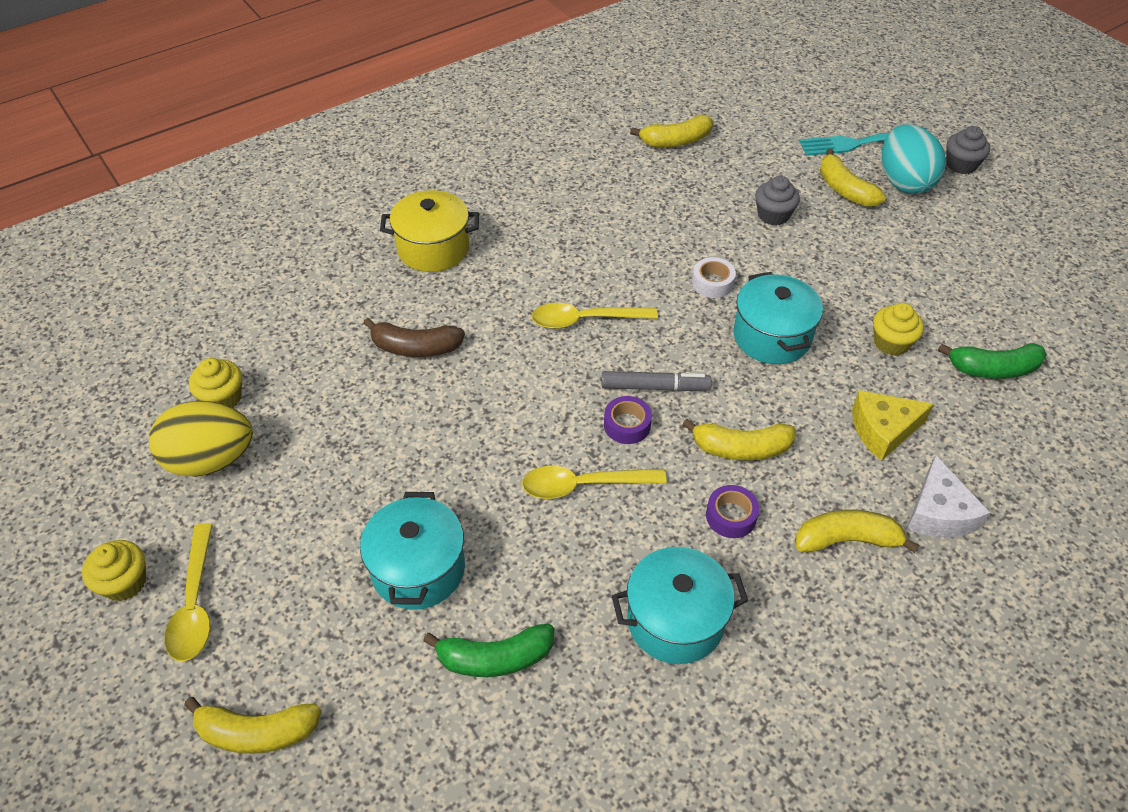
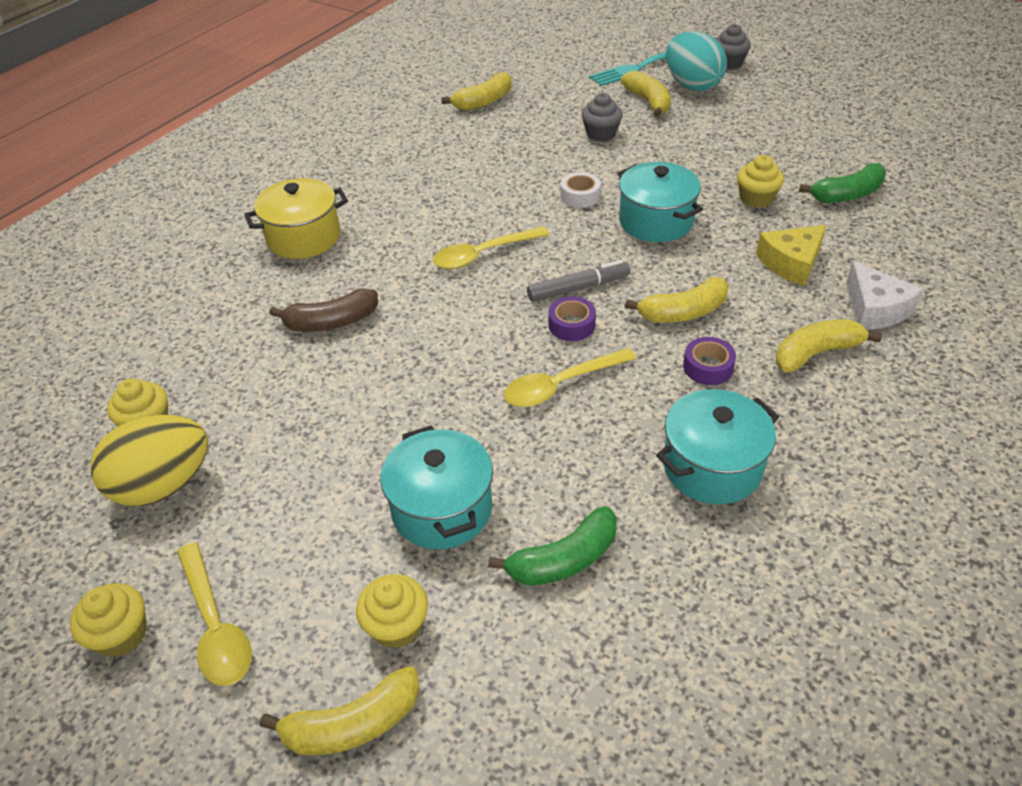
camera: 20 degrees left, 5 degrees down
yellow banana [820,149,886,207] -> yellow banana turned 150 degrees counterclockwise [621,70,671,117]
none -> yellow cupcake [356,574,428,648]

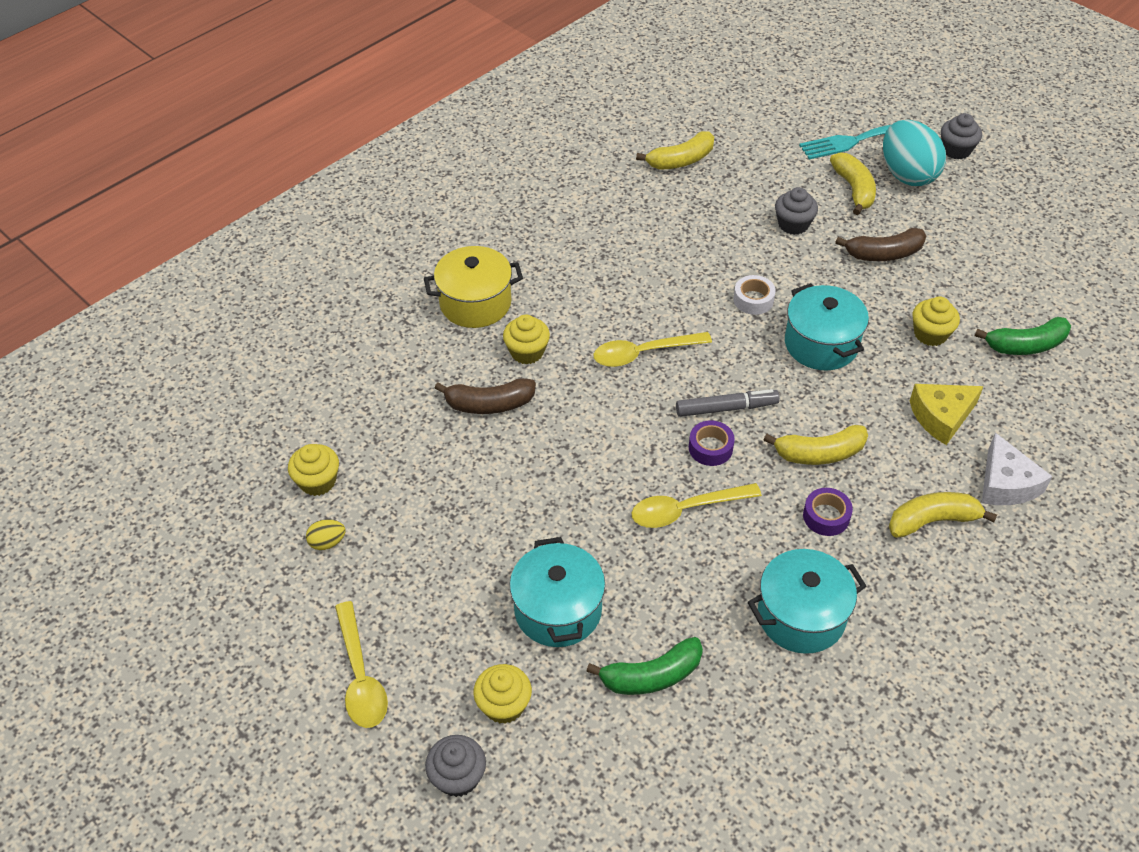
camera: 10 degrees right, 5 degrees up
yellow cupcake [70,583,146,657] -> yellow cupcake moved to [503,315,550,364]
yellow egg [91,414,208,506] -> yellow egg [306,519,346,550], size x0.42
yellow banana [259,666,420,755] -> grey cupcake [425,735,486,797]
none -> brown banana [835,227,926,261]

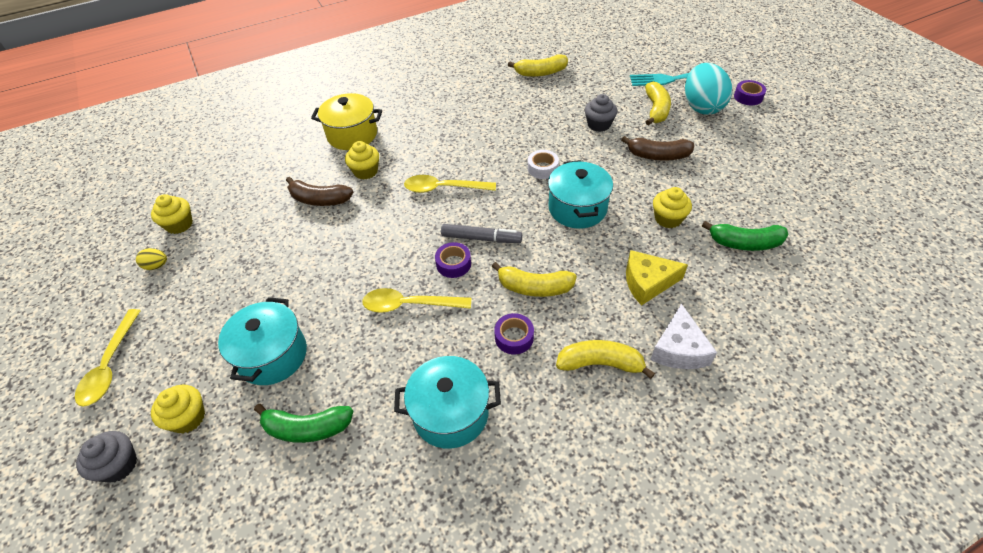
camera: 20 degrees right, 0 degrees up
grey cupcake [941,113,982,160] -> purple tape [734,80,766,105]

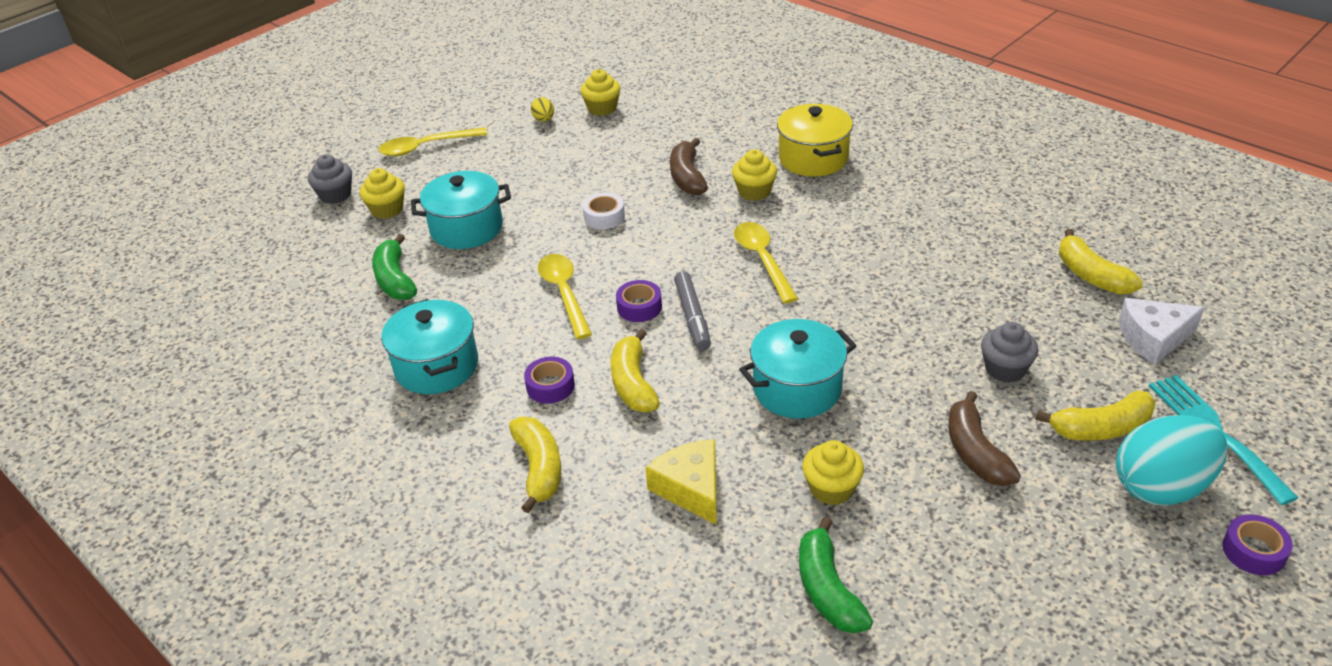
camera: 70 degrees right, 10 degrees down
white tape [528,150,559,179] -> white tape moved to [583,193,625,229]
white cheese [650,304,717,369] -> white cheese moved to [1119,298,1204,365]

